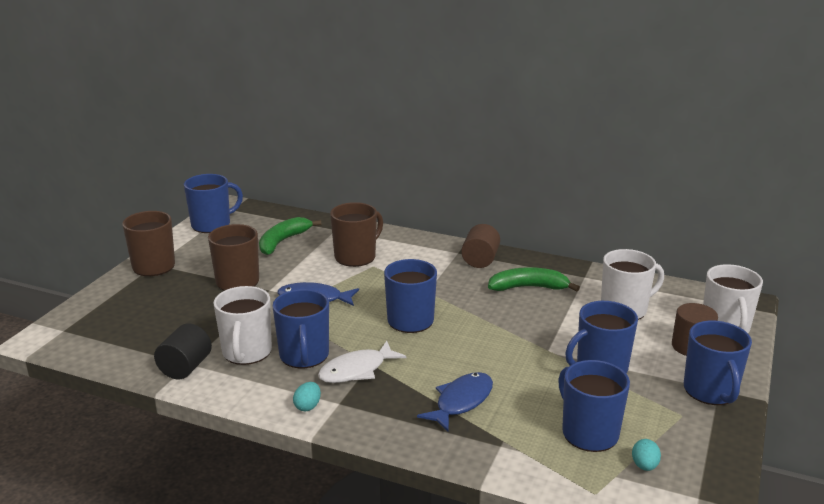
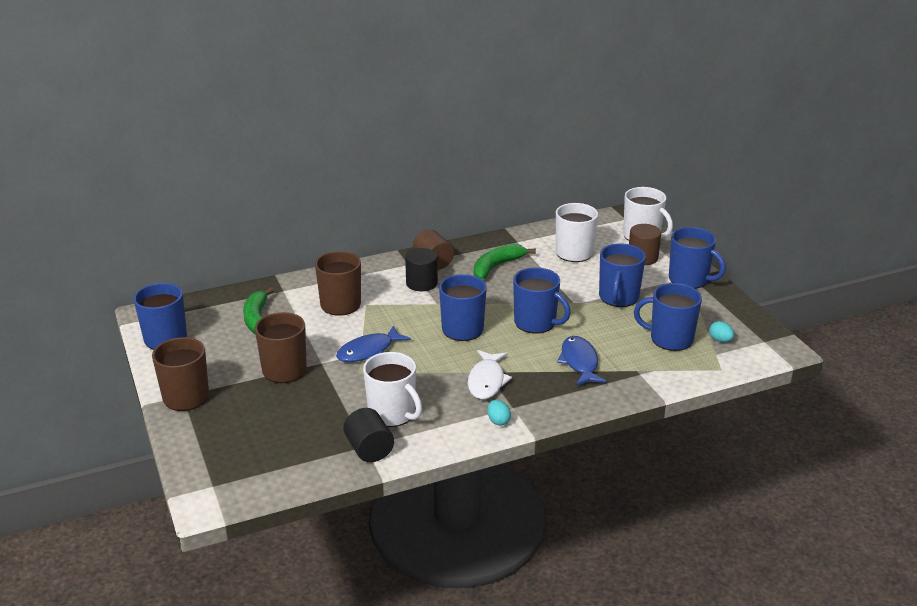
camera: 45 degrees left, 5 degrees up
blue mug [272,289,329,368] -> blue mug moved to [513,267,571,333]
none -> black cylinder [405,248,438,291]

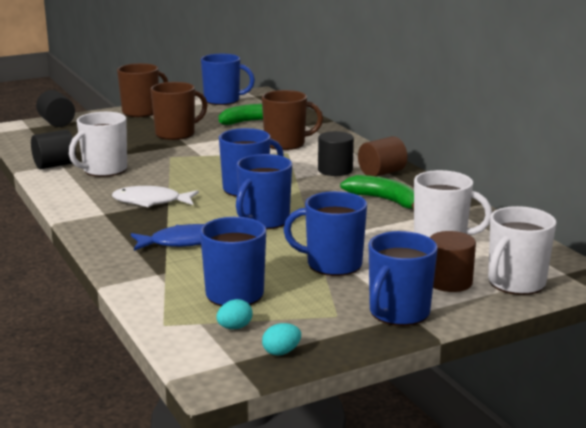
camera: 85 degrees right, 10 degrees down
blue fish [336,325,411,362] -> none
turquoise egg [487,400,511,426] -> turquoise egg moved to [262,323,301,356]
none -> black cylinder [36,90,75,127]

